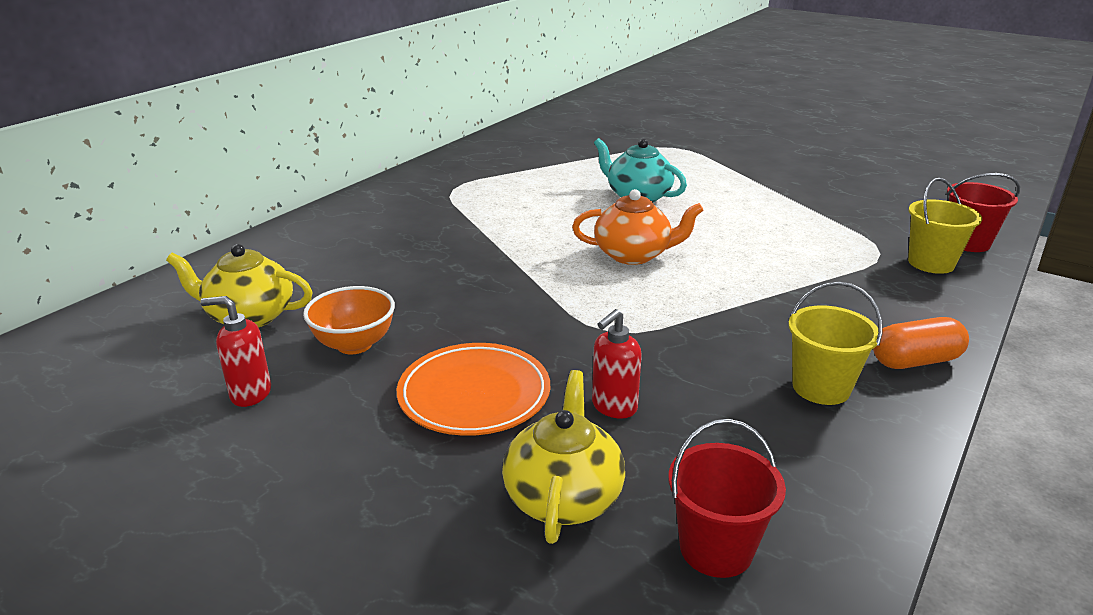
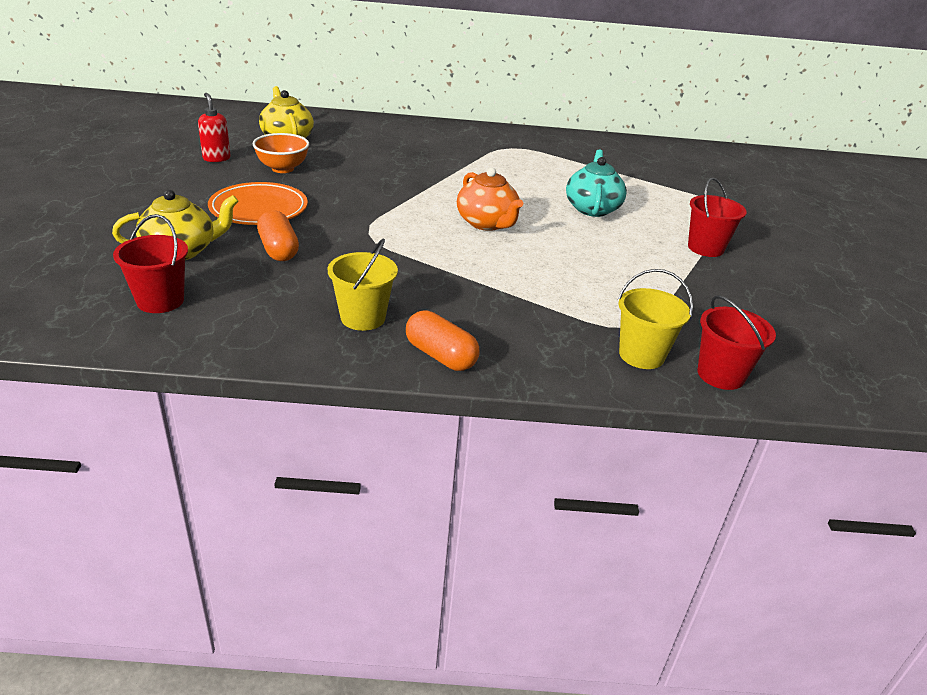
camera: 55 degrees right, 5 degrees up
red soap dispenser [592,309,642,419] -> orange capsule [257,210,299,261]
none -> red bucket [688,178,747,257]

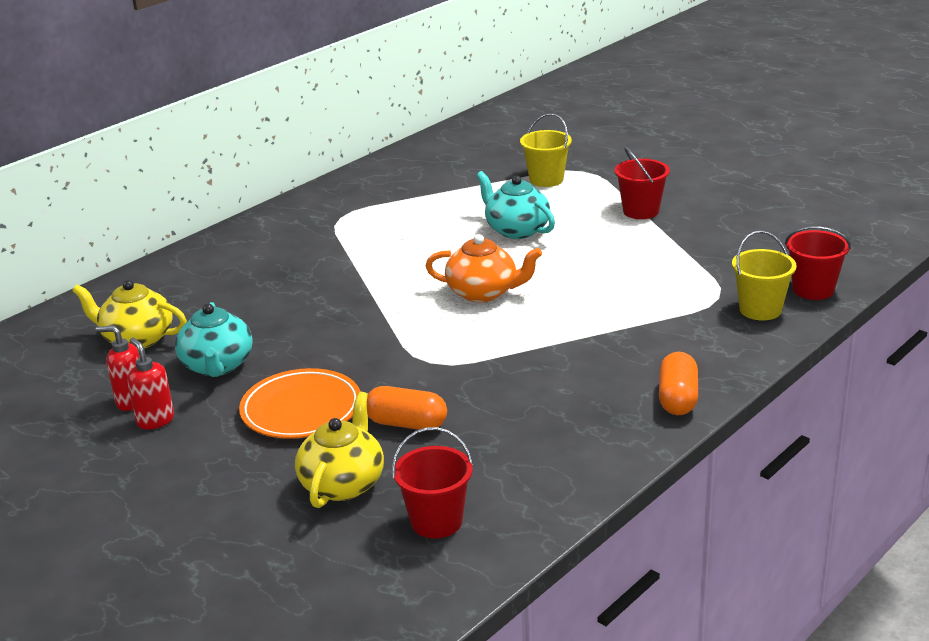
camera: 45 degrees left, 5 degrees down
orange bowl [253,133,309,173] -> turquoise teapot [175,302,253,377]
yellow bucket [328,239,398,331] -> yellow bucket moved to [520,113,572,187]
orange capsule [406,310,480,371] -> orange capsule turned 75 degrees counterclockwise [659,352,698,415]
none -> red soap dispenser [127,338,174,429]

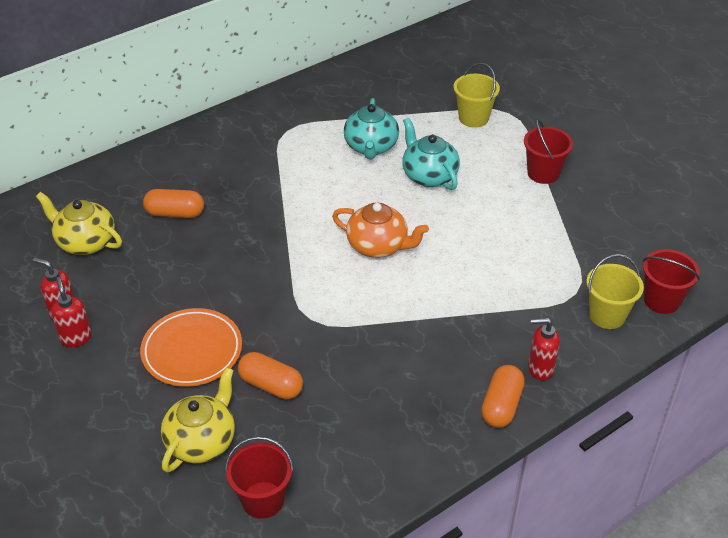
camera: 10 degrees right, 15 degrees up
turquoise teapot [175,302,253,377] -> turquoise teapot moved to [344,98,399,159]
none -> orange capsule [143,189,204,218]
none -> red soap dispenser [528,318,560,381]

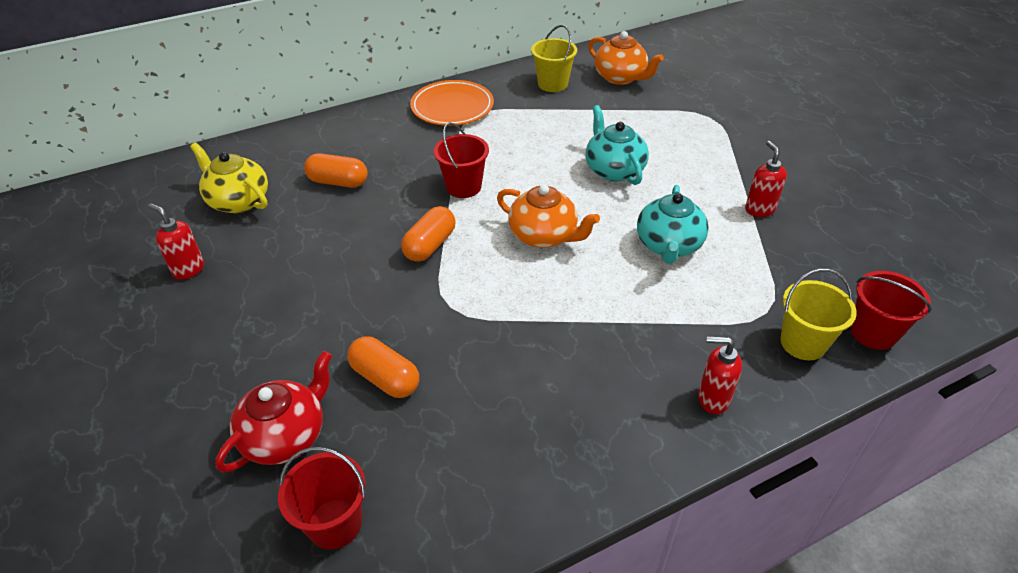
camera: 10 degrees right, 0 degrees up
red soap dispenser [51,277,92,347] -> red soap dispenser moved to [745,141,787,217]
orange plate [140,308,242,387] -> orange plate moved to [410,80,494,126]
yellow teapot [161,367,235,473] -> red teapot [215,351,332,473]
turquoise teapot [344,98,399,159] -> turquoise teapot moved to [637,185,709,264]
yellow bucket [453,63,500,128] -> yellow bucket moved to [531,25,577,92]
orange capsule [481,365,525,428] -> orange capsule moved to [401,206,456,262]
red bucket [524,119,573,184] -> red bucket moved to [434,122,489,198]
none -> orange teapot [588,31,664,85]

